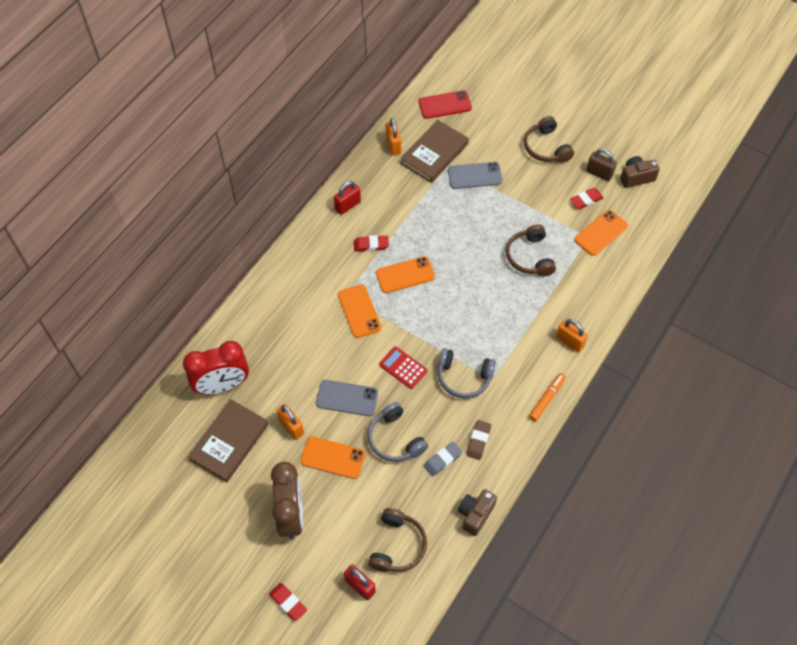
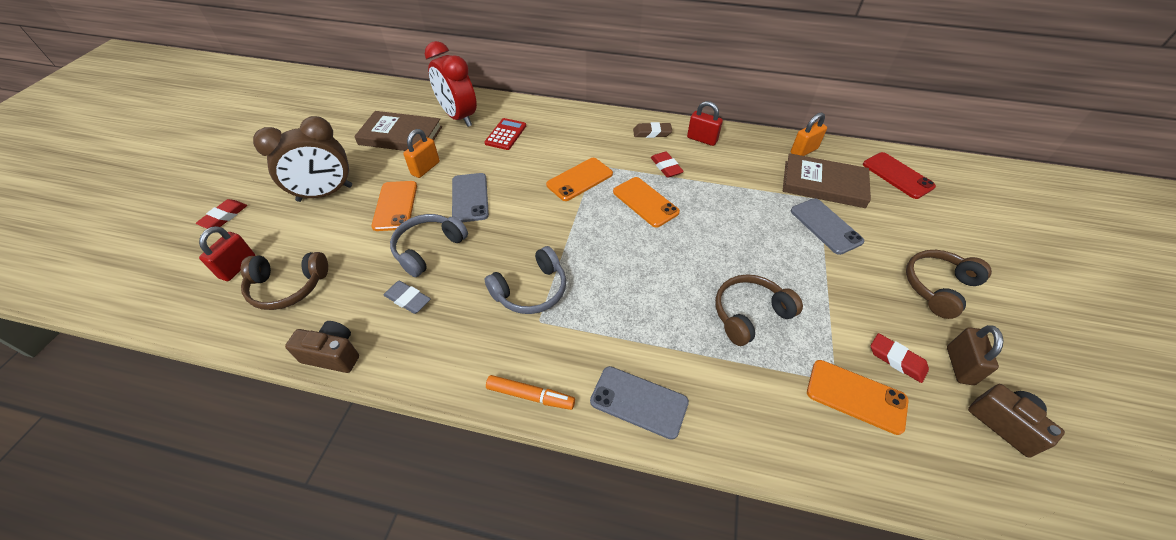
camera: 70 degrees right, 10 degrees down
red calculator [379,347,428,389] -> red calculator moved to [484,118,526,150]
grey headphones [438,348,496,398] -> grey headphones turned 120 degrees counterclockwise [484,246,566,314]
brown eraser [466,420,491,460] -> brown eraser moved to [633,122,672,138]
orange padlock [556,319,588,353] -> grey phone [590,366,689,440]

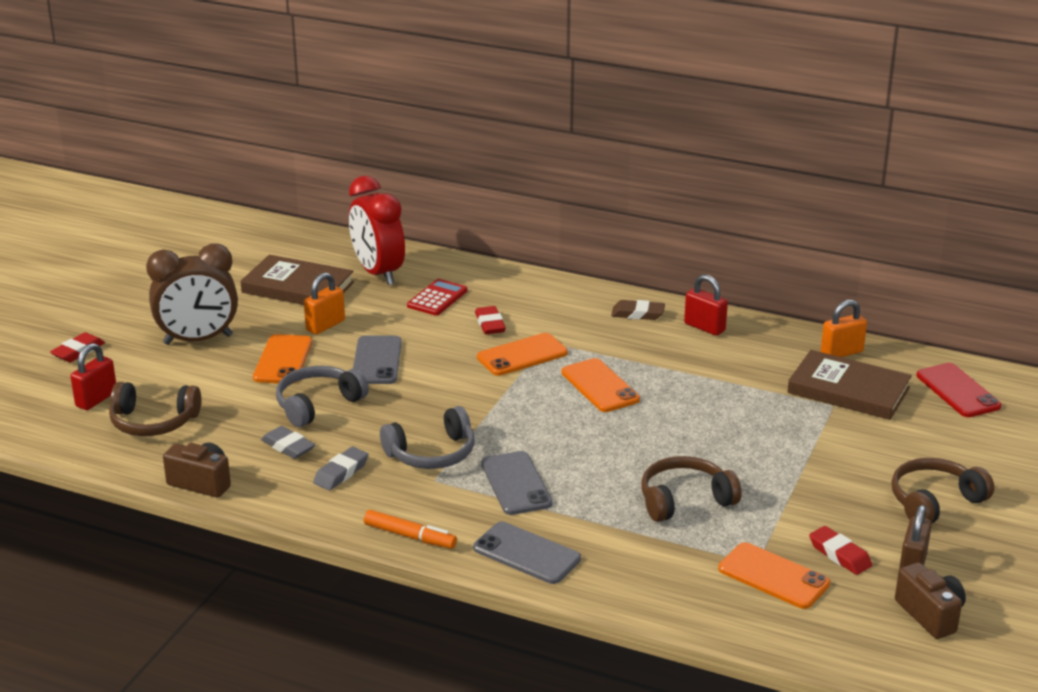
camera: 10 degrees right, 20 degrees down
red eraser [651,152,684,178] -> red eraser moved to [475,306,506,334]
grey phone [791,198,864,255] -> grey phone moved to [481,451,552,515]
none -> grey eraser [313,447,368,491]

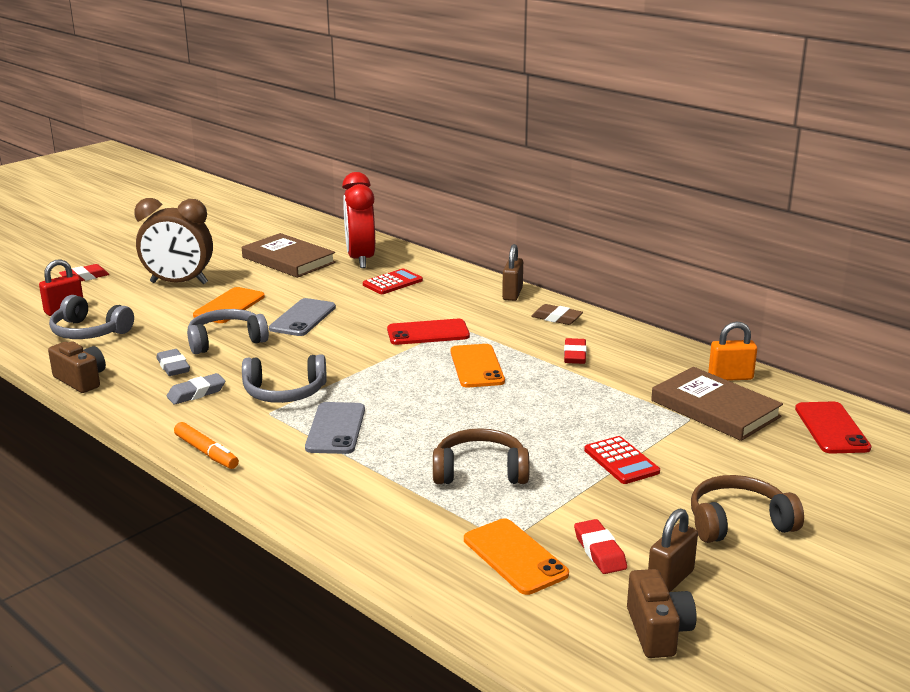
camera: 20 degrees right, 5 degrees down
brown headphones [109,382,201,436] -> grey headphones [49,295,134,339]
orange padlock [304,273,345,335] -> none
grey phone [473,522,581,584] -> none
red eraser [475,306,506,334] -> red eraser moved to [564,338,587,364]
orange phone [477,333,568,376] -> red phone [387,319,470,345]
red padlock [684,274,728,336] -> none
none -> brown padlock [502,244,523,301]
none -> red calculator [584,436,660,484]

